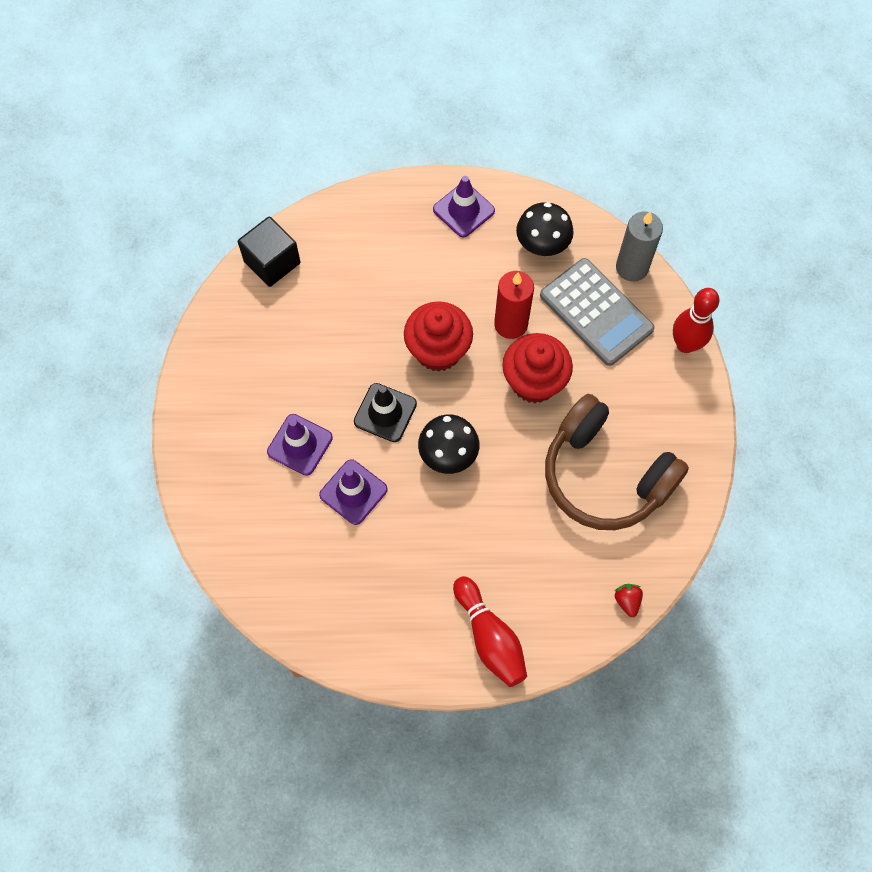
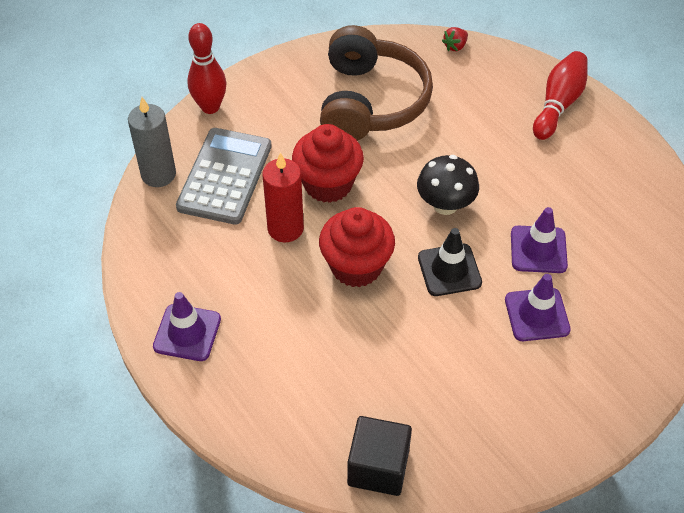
camera: 125 degrees left, 15 degrees down
black mushroom [516,202,574,256] -> none

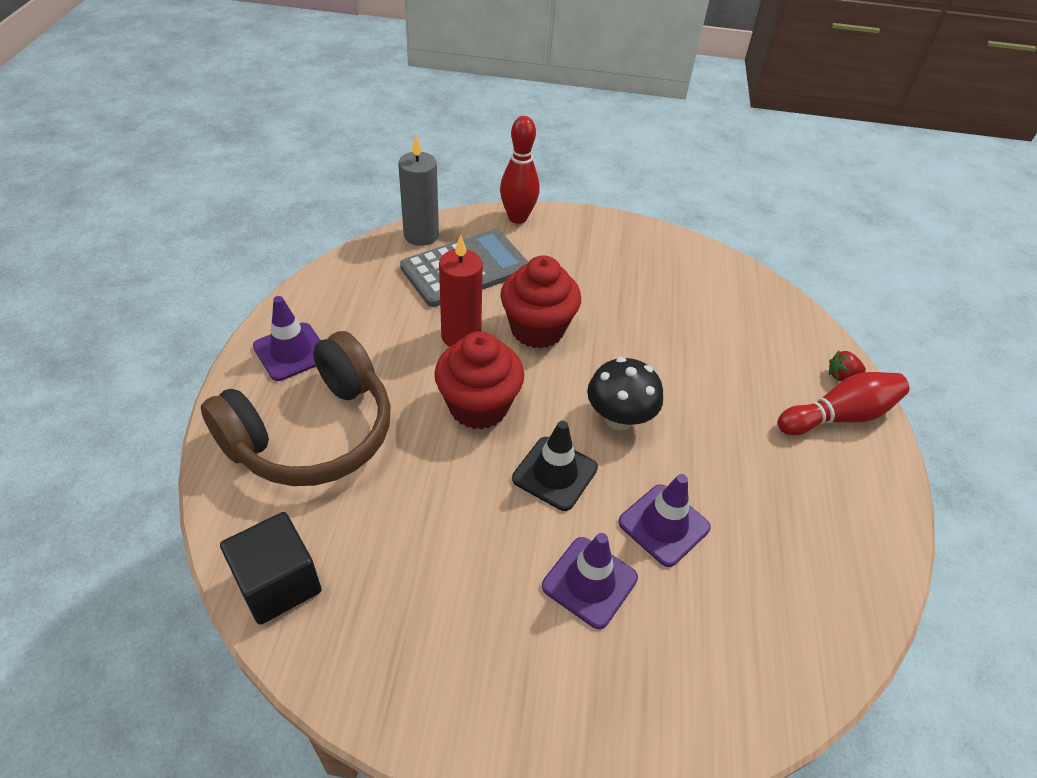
camera: 40 degrees right, 5 degrees down
brown headphones [320,25,433,141] -> brown headphones moved to [201,331,391,486]
red strawberry [442,27,468,51] -> red strawberry moved to [829,350,866,381]

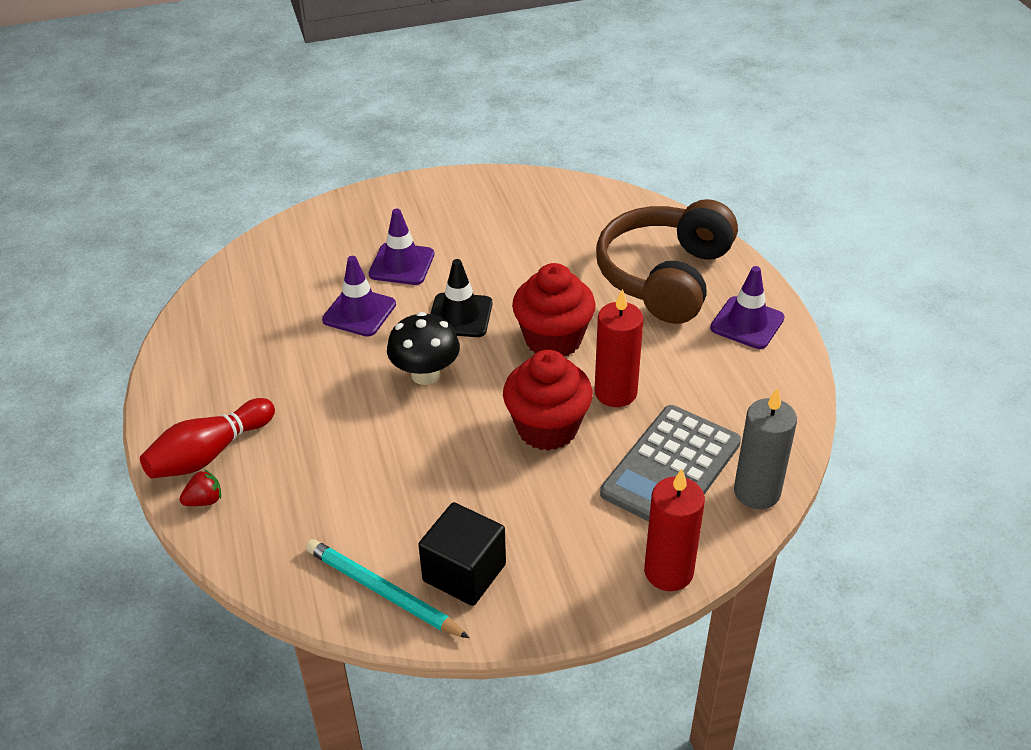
camera: 160 degrees right, 5 degrees down
black cube [220,512,322,625] -> black cube moved to [418,502,506,606]
red bowling pin [500,116,540,224] -> red candle [644,469,705,591]
none -> turquoise pencil [306,539,470,638]

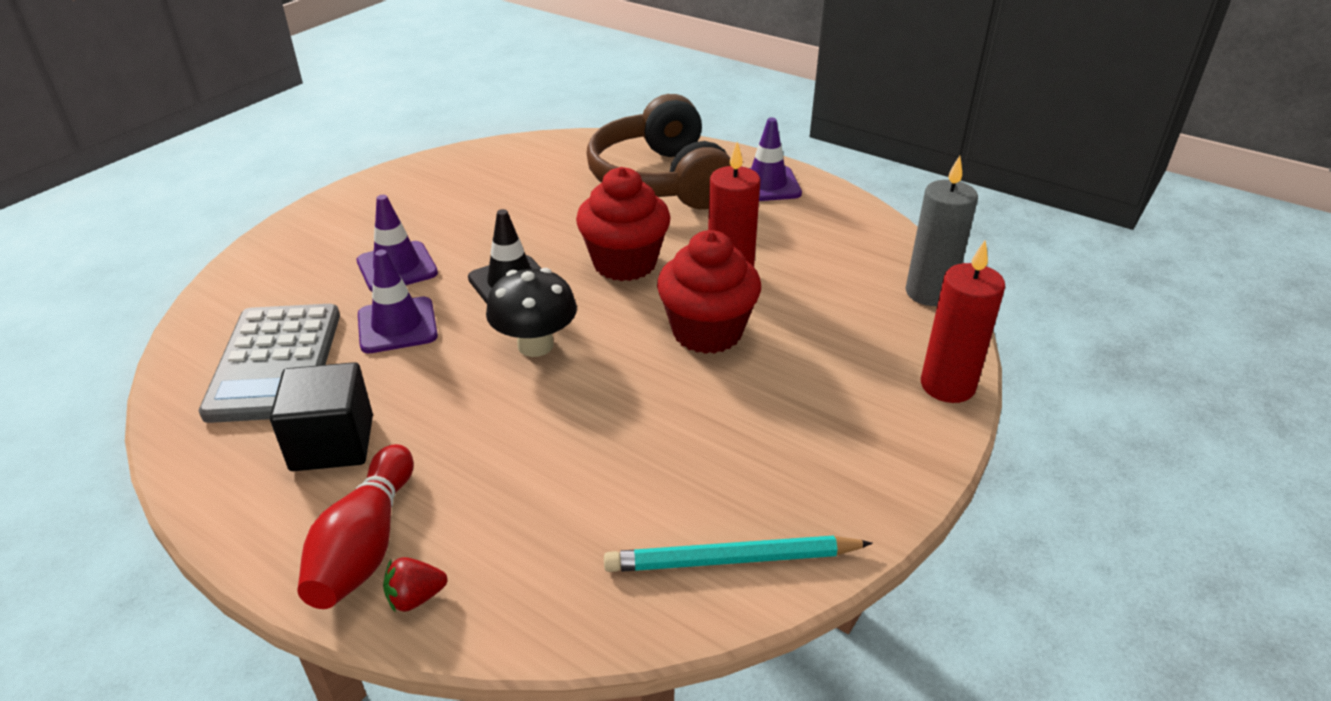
camera: 40 degrees left, 5 degrees down
red strawberry [180,469,221,506] -> red strawberry turned 135 degrees counterclockwise [383,557,447,613]
black cube [418,502,506,606] -> black cube moved to [270,362,373,471]
grey calculator [600,405,741,522] -> grey calculator moved to [199,304,340,423]

